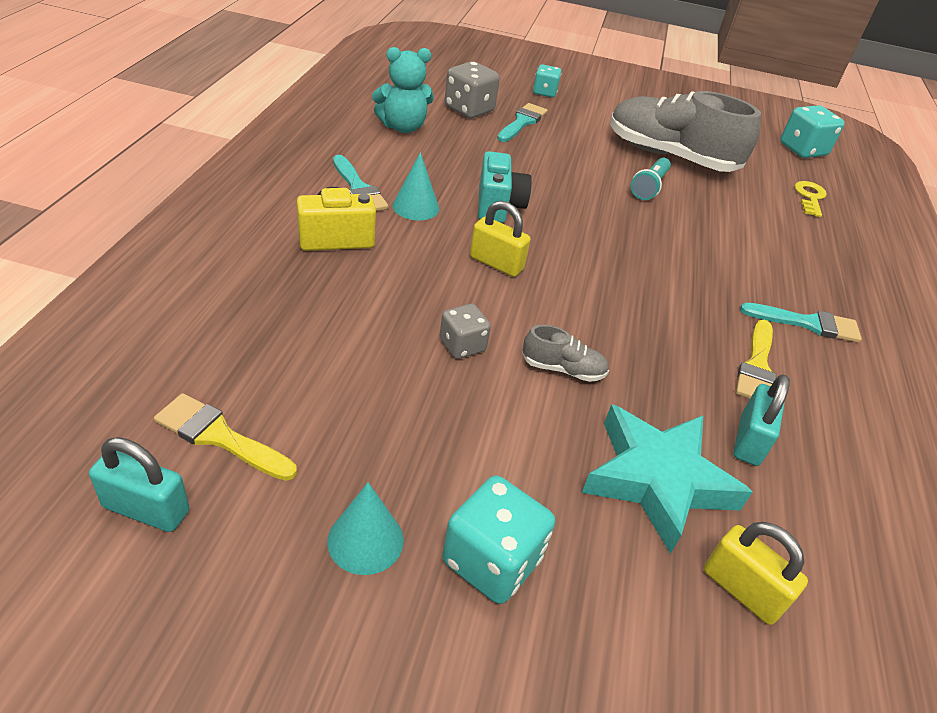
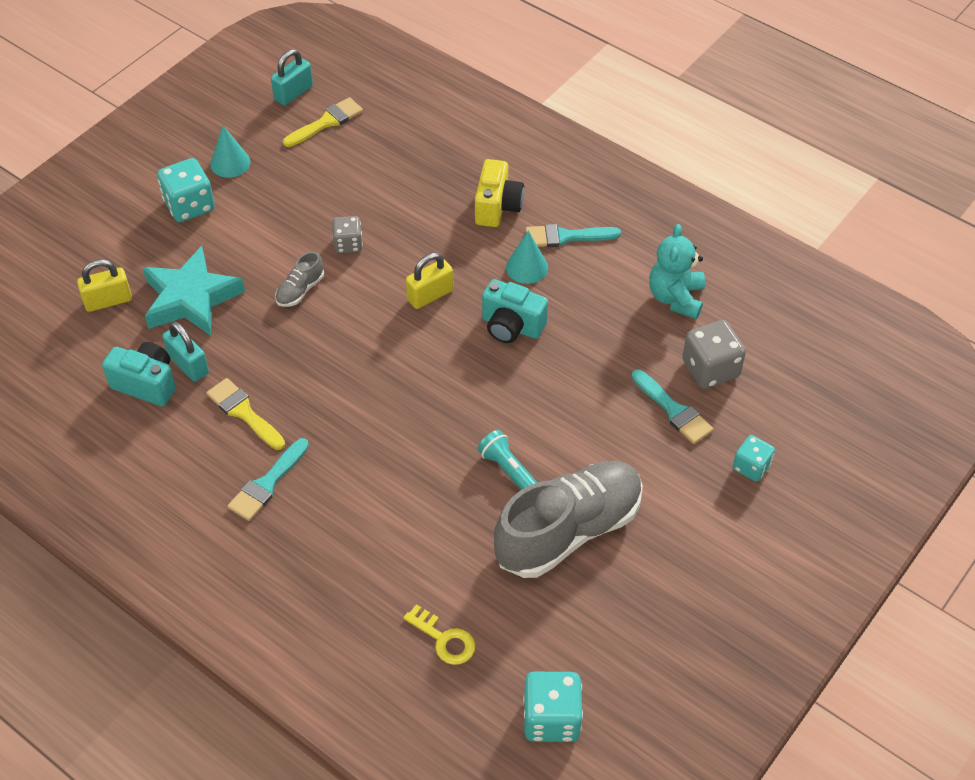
camera: 120 degrees right, 10 degrees up
none -> turquoise camera [102,342,176,406]

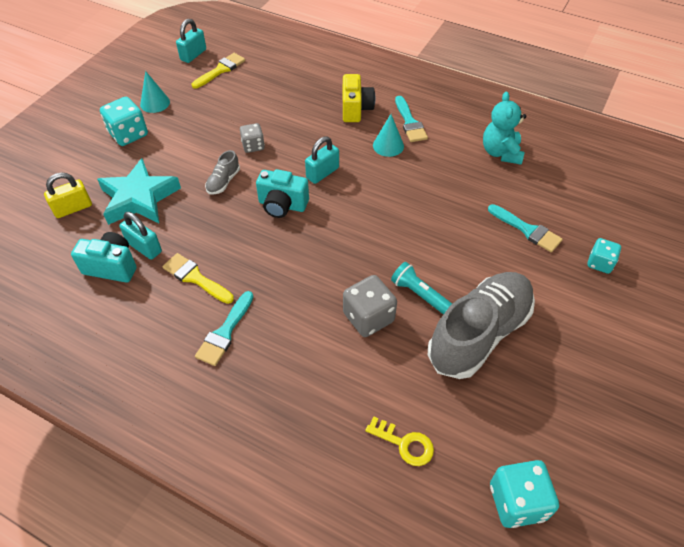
camera: 10 degrees left, 0 degrees up
yellow padlock [406,253,454,309] -> turquoise padlock [305,136,339,184]
turquoise camera [482,279,548,343] -> turquoise camera moved to [256,169,309,218]
turquoise brush [526,224,621,247] -> turquoise brush turned 90 degrees counterclockwise [395,96,428,142]
grey dice [682,320,746,389] -> grey dice moved to [343,275,397,337]

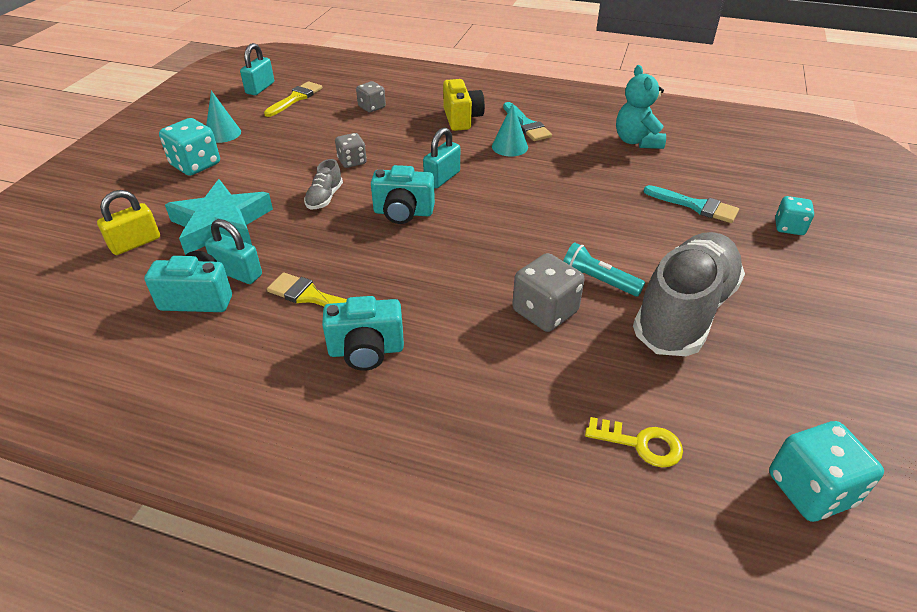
camera: 10 degrees left, 10 degrees down
turquoise brush [195,291,254,366] -> turquoise camera [322,296,404,371]
none -> grey dice [356,81,386,112]

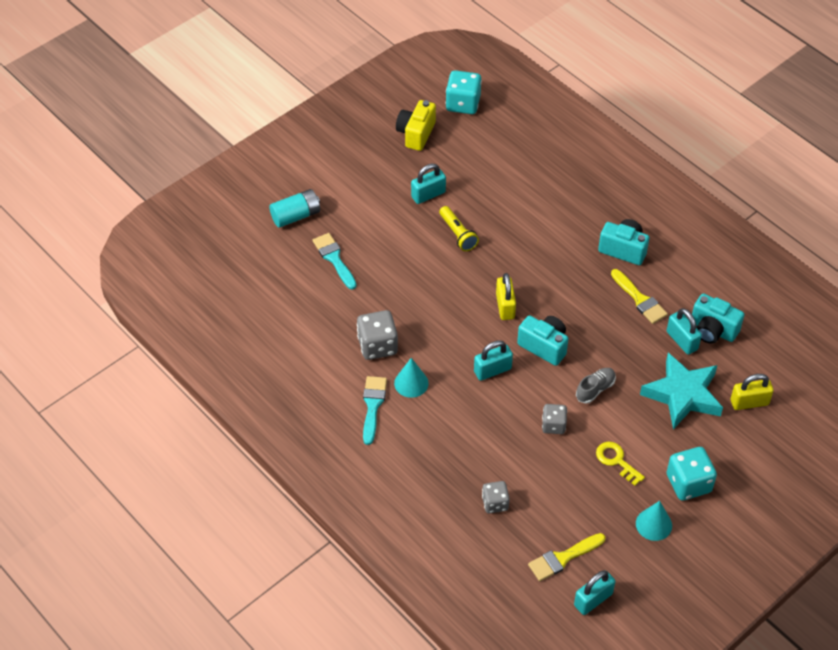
camera: 150 degrees left, 10 degrees up
yellow camera [443,79,485,131] -> yellow camera moved to [396,100,436,151]
grey dice [512,253,584,332] -> grey dice moved to [357,310,398,360]
turquoise flashlight [563,243,645,297] -> yellow flashlight [439,206,479,251]
yellow key [585,417,683,467] -> yellow key moved to [596,442,645,486]
turquoise teddy bear [616,65,666,149] -> none
grey shoe [633,232,745,356] -> turquoise padlock [411,164,446,204]
turquoise dice [775,196,814,235] -> turquoise battery [269,189,320,228]
none -> yellow padlock [496,273,516,320]

